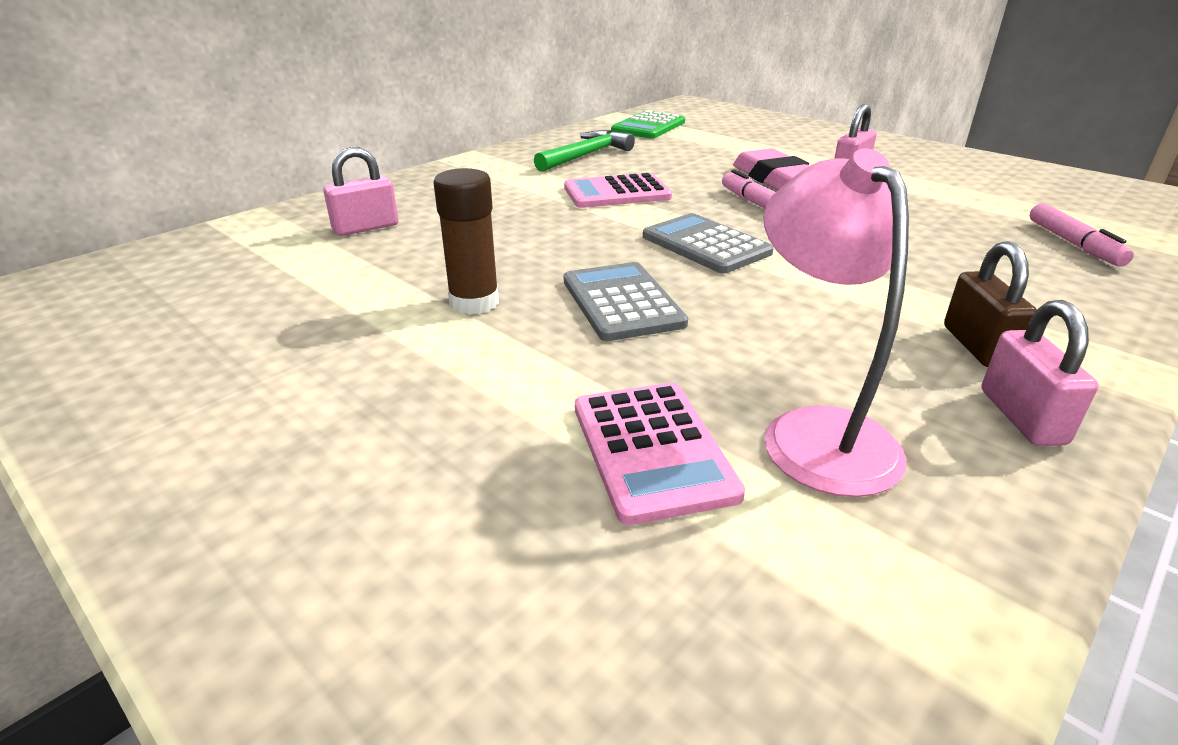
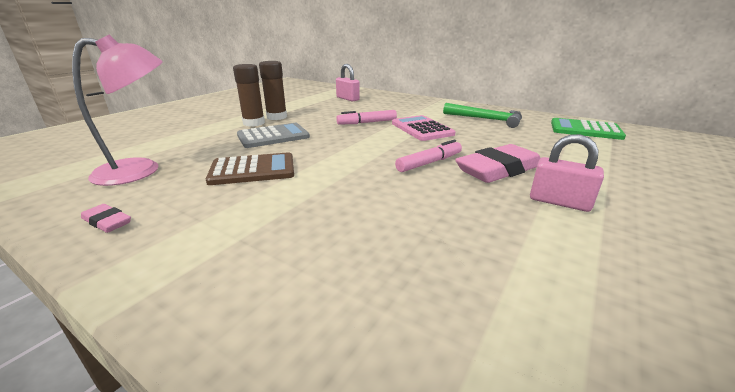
camera: 80 degrees right, 5 degrees down
pink calculator [575,383,745,525] -> none
grey calculator [643,213,774,274] -> none
brown padlock [944,241,1037,367] -> none
pink padlock [982,300,1099,446] -> pink eraser [81,204,131,233]
pink marker [1030,203,1134,267] -> pink marker moved to [336,110,397,124]
none -> brown calculator [206,152,294,185]
none -> brown glue stick [233,64,265,127]

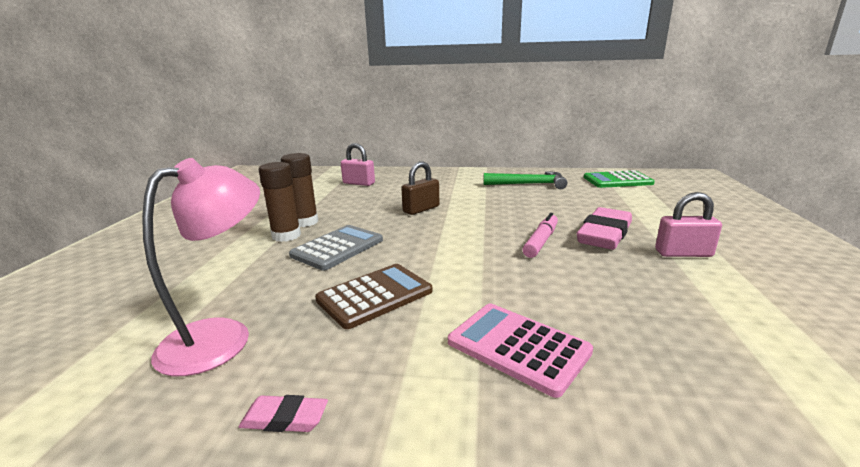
camera: 25 degrees left, 5 degrees down
pink marker [336,110,397,124] -> brown padlock [401,161,439,215]
pink calculator [392,115,456,141] -> pink calculator moved to [448,304,593,398]

